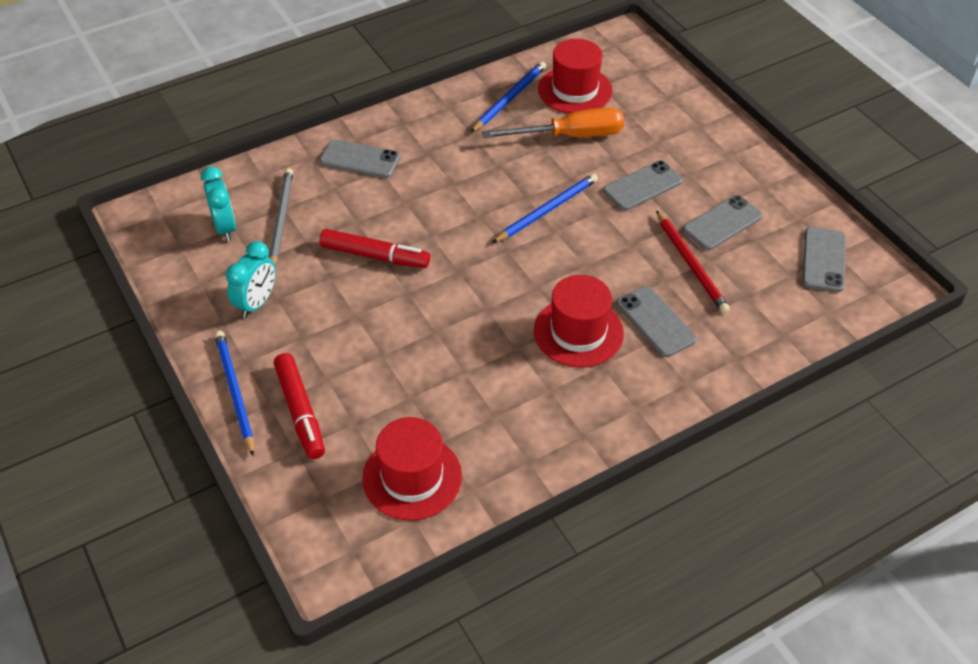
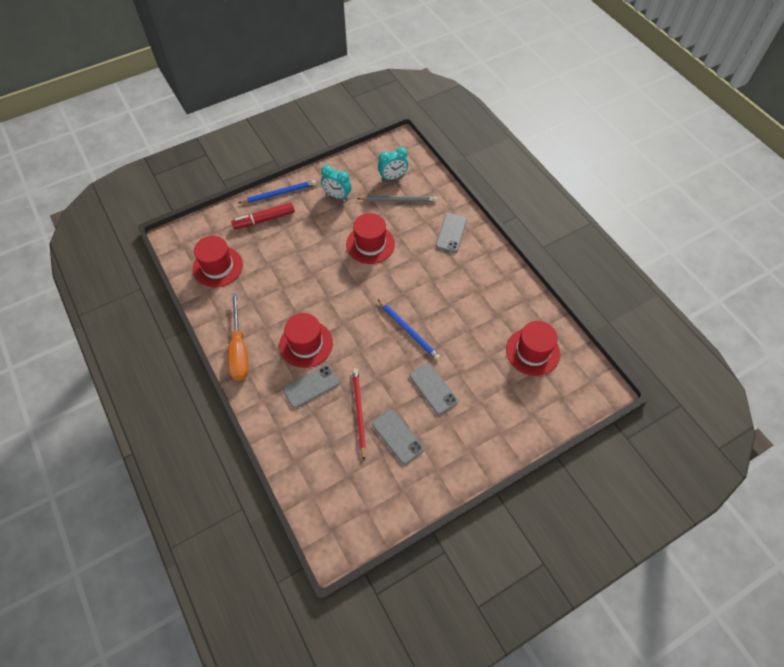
camera: 90 degrees right, 10 degrees up
red marker [320,229,430,268] -> red hat [346,213,395,264]
blue pencil [471,61,546,132] -> none
orange screwdriver [482,108,624,138] -> orange screwdriver moved to [228,293,248,381]
red pencil [656,210,730,314] -> red pencil turned 105 degrees clockwise [352,369,366,460]
grey phone [802,227,846,292] -> none

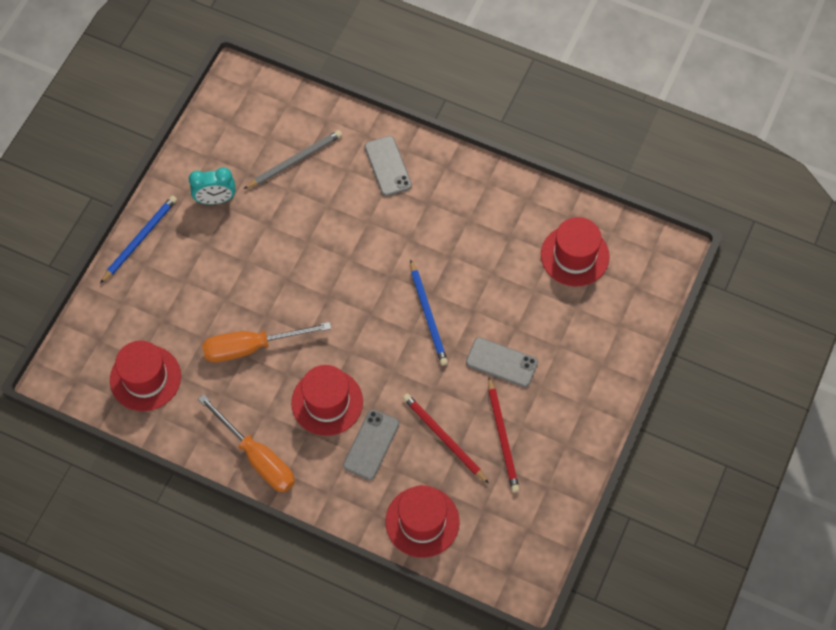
camera: 35 degrees left, 5 degrees up
red marker [231,203,295,229] -> none
red hat [346,213,395,264] -> red hat moved to [385,485,460,558]
grey phone [372,409,424,464] -> red pencil [488,377,520,492]
blue pencil [377,299,440,360] -> blue pencil turned 60 degrees clockwise [410,259,448,366]
turquoise clock [378,147,408,181] -> none
none -> orange screwdriver [202,322,331,362]

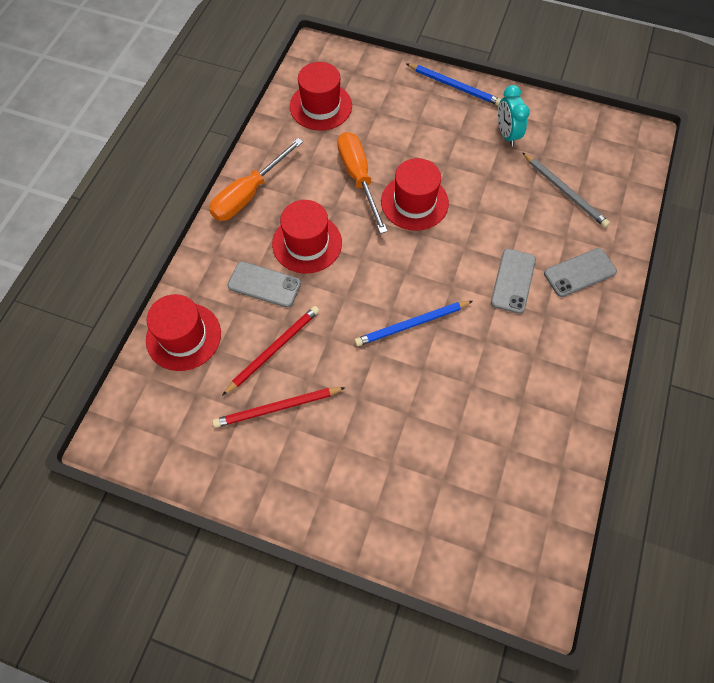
camera: 85 degrees right, 0 degrees up
grey phone [466,337,538,387] -> grey phone moved to [491,249,536,314]
red hat [541,217,610,286] -> red hat moved to [381,158,449,231]

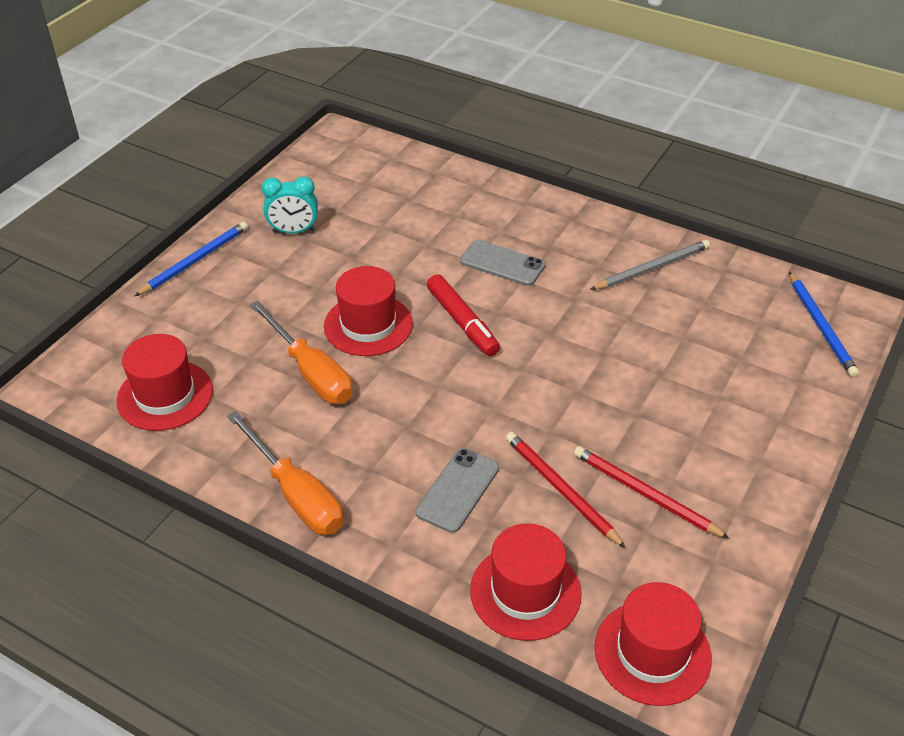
camera: 80 degrees left, 20 degrees down
red pencil [213,387,346,428] -> red pencil turned 135 degrees clockwise [574,446,730,539]
red hat [272,200,342,273] -> red hat moved to [594,582,712,706]
orange screwdriver [337,132,388,234] -> orange screwdriver turned 120 degrees counterclockwise [250,301,353,404]
blue pencil [355,301,473,346] -> blue pencil moved to [789,272,859,377]
grey pencil [522,152,610,227] -> grey pencil moved to [590,240,710,290]
grey phone [544,248,617,297] -> none
none -> red marker [427,274,500,356]

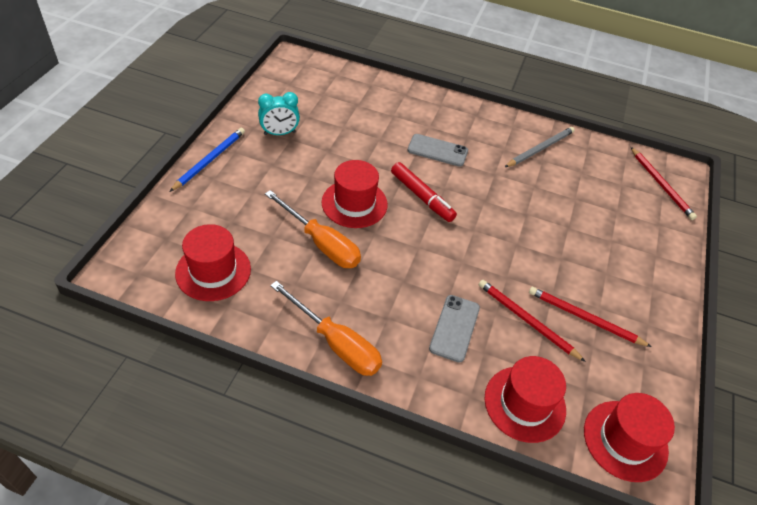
camera: 15 degrees left, 5 degrees up
blue pencil [789,272,859,377] -> red pencil [631,147,697,220]

